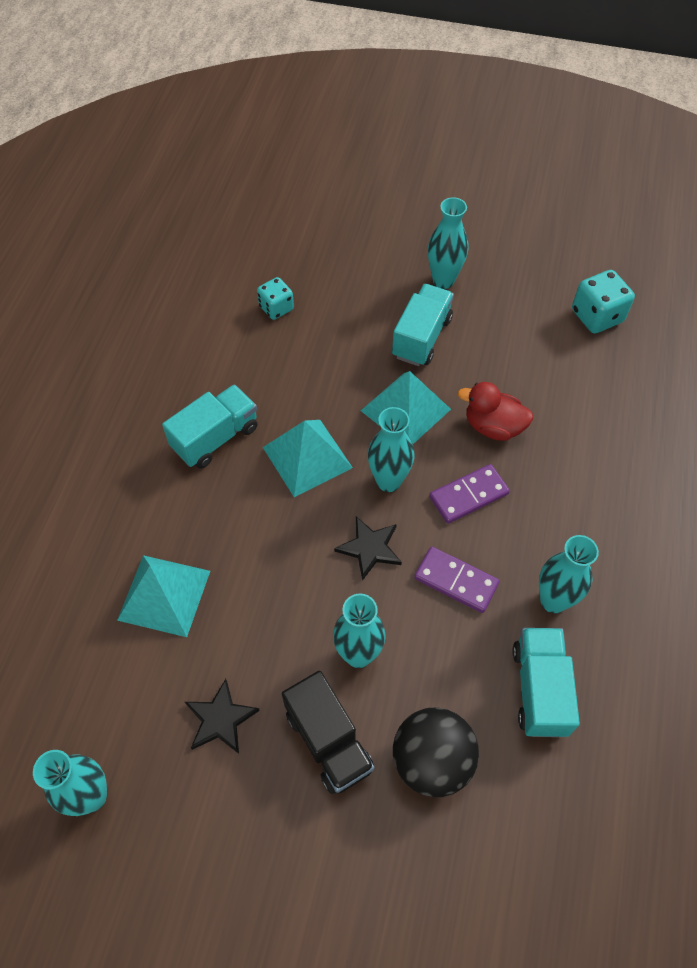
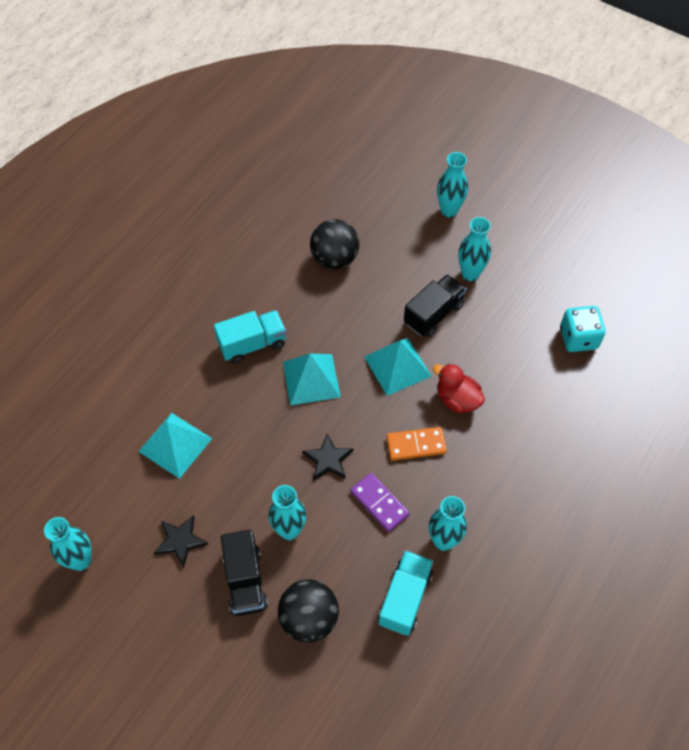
camera: 20 degrees right, 0 degrees up
turquoise dice [257,277,294,320] -> black ball [310,219,359,269]
turquoise vase [368,407,414,492] -> turquoise vase moved to [437,152,468,218]
turquoise truck [392,284,454,366] -> black truck [404,274,466,337]
purple domino [429,464,510,524] -> orange domino [387,427,447,461]

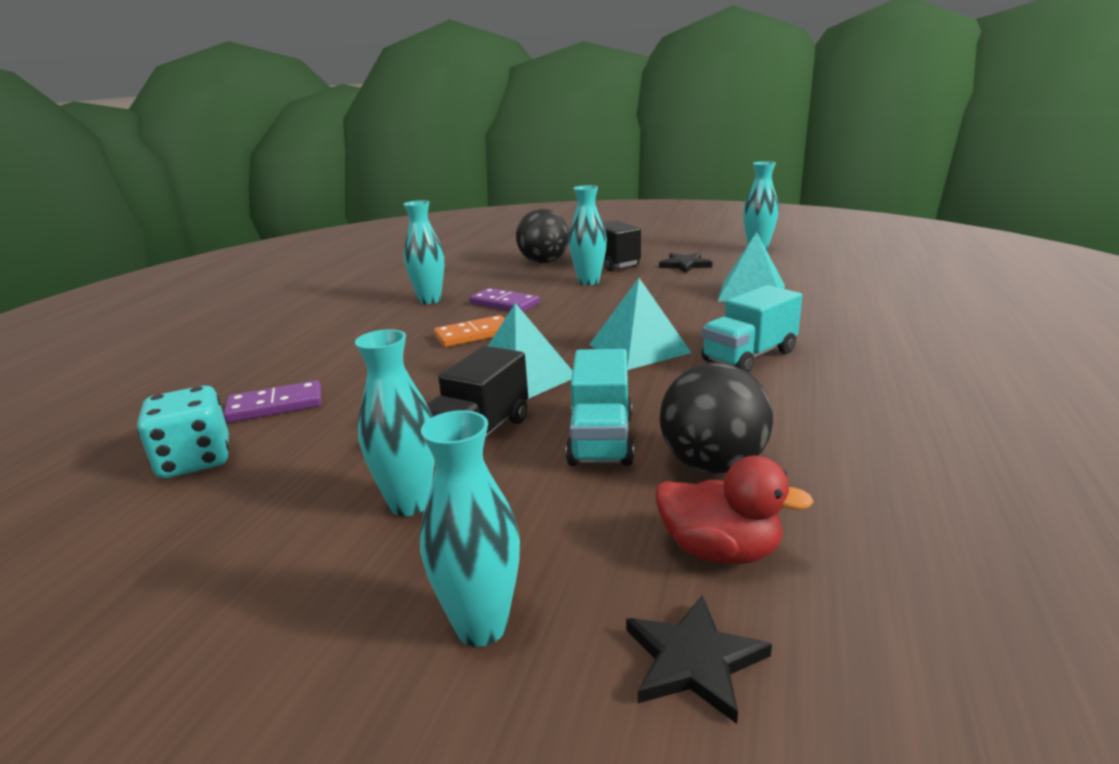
camera: 165 degrees right, 35 degrees down
black star [302,434,354,480] -> black star moved to [626,595,772,724]
turquoise truck [378,550,433,636] -> turquoise truck moved to [566,349,634,466]
red duck [433,364,485,413] -> red duck moved to [656,456,814,564]
none -> purple domino [223,380,321,423]

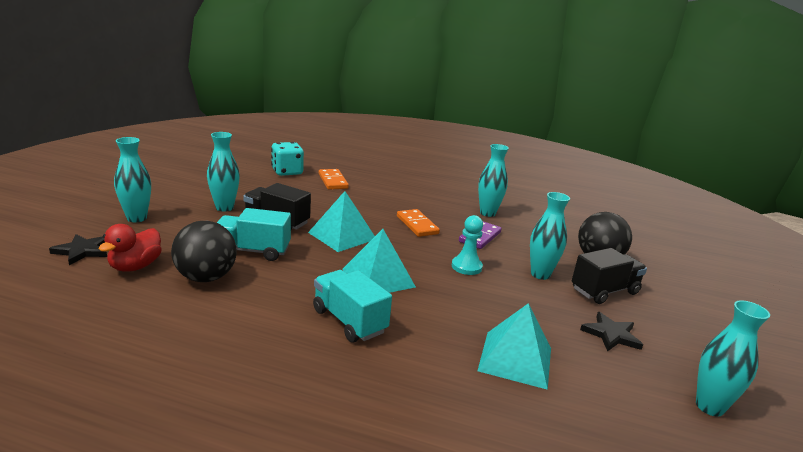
camera: 85 degrees right, 0 degrees up
purple domino [223,380,321,423] -> orange domino [319,169,349,190]
none -> turquoise pawn [452,215,483,275]

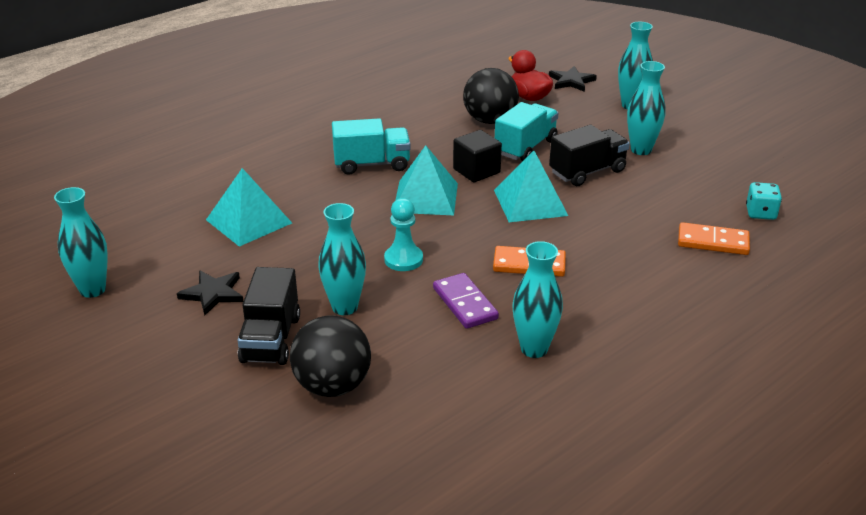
camera: 125 degrees right, 10 degrees up
turquoise dice [271,142,304,176] -> turquoise dice [746,182,782,220], size x0.66
none -> black cube [453,130,502,182]

